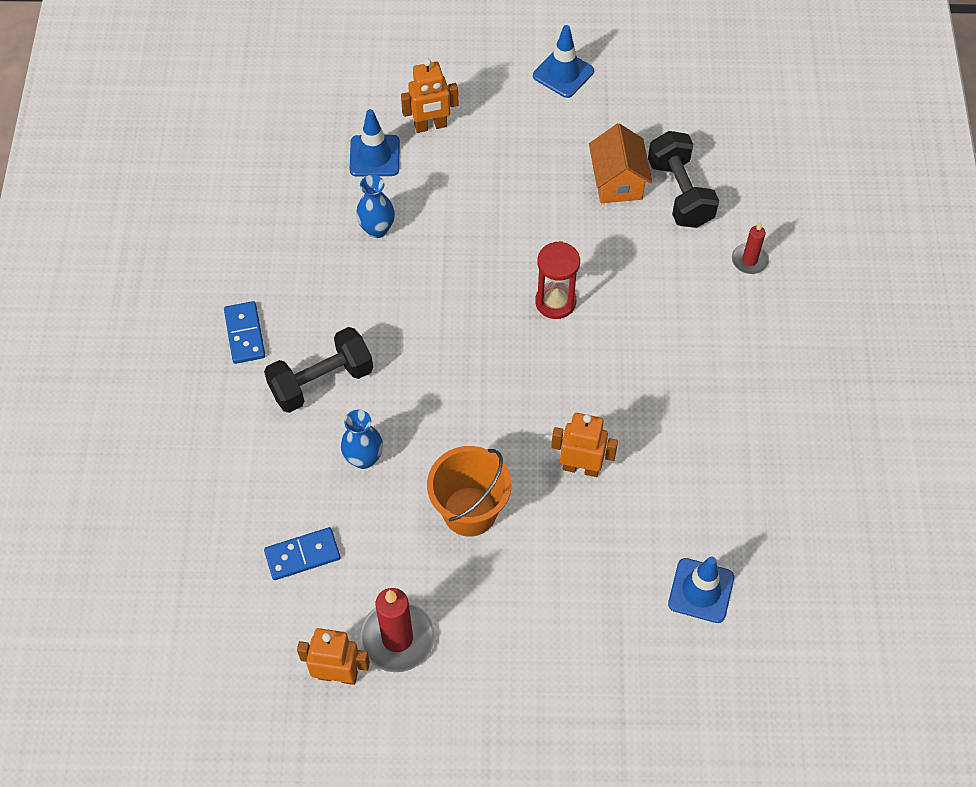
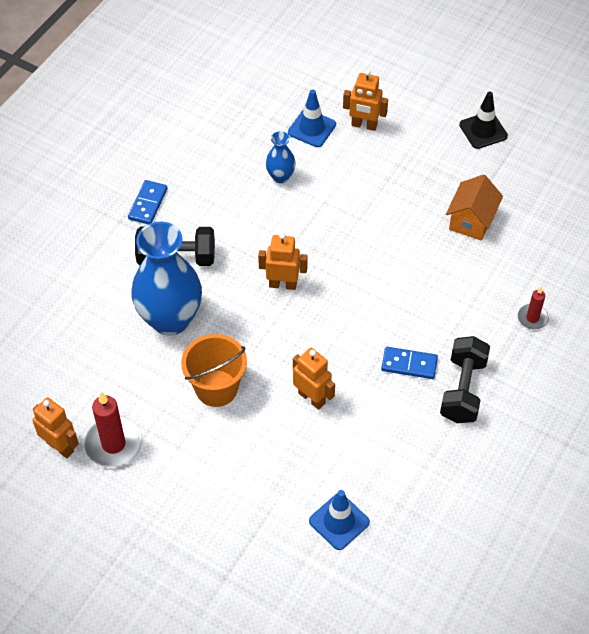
camera: 30 degrees right, 5 degrees down
blue domino [264,527,341,580] -> blue domino moved to [381,347,438,379]
blue vase [341,410,383,469] -> blue vase [131,222,202,336], size x2.14
blue traffic cone [533,25,594,98] -> black traffic cone [459,92,508,149]
red hourglass [535,241,580,319] -> none
black dumbbell [648,131,719,228] -> black dumbbell moved to [440,336,490,423]
none -> orange robot [258,233,308,290]

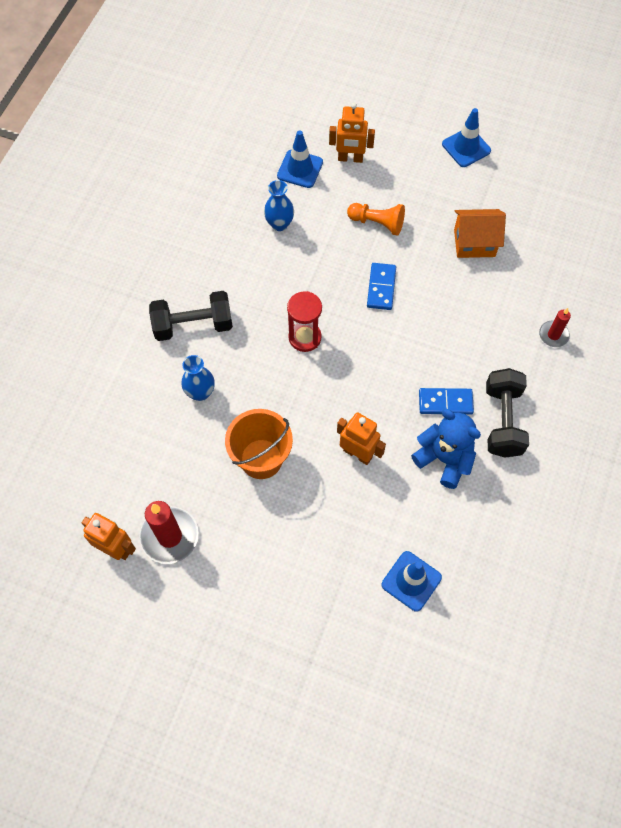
camera: 10 degrees left, 10 degrees up
blue domino [128,180,168,224] -> blue domino moved to [367,263,396,310]
blue vase [131,222,202,336] -> blue vase [182,355,215,401], size x0.47
orange robot [258,233,308,290] -> red hourglass [287,291,322,352]
orange house [446,175,503,241] -> orange house turned 75 degrees clockwise [454,209,506,258]
black traffic cone [459,92,508,149] -> blue traffic cone [442,108,491,167]
none -> orange pawn [347,203,405,236]
none -> blue teddy bear [411,409,481,489]

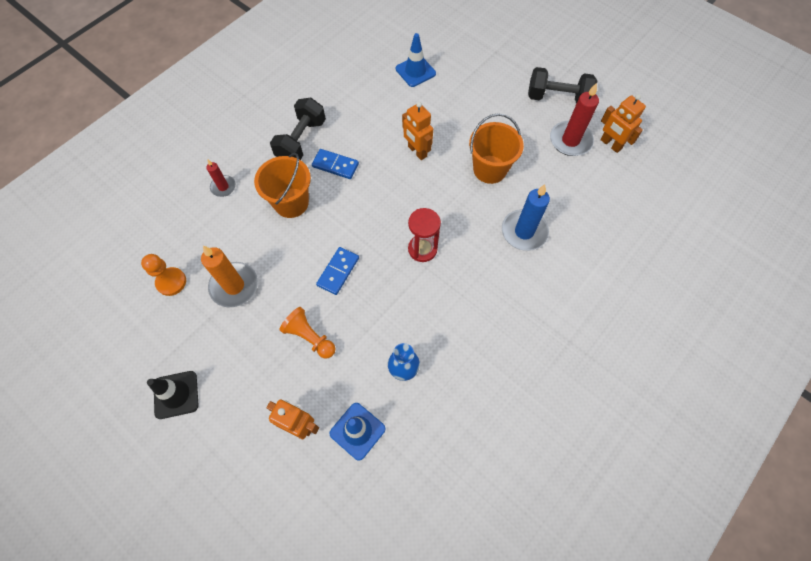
camera: 160 degrees left, 0 degrees up
black dumbbell [149,291,233,341] -> black dumbbell moved to [528,67,597,104]
blue vase [182,355,215,401] -> blue candle [502,184,550,251]
blue teddy bear [411,409,481,489] -> none
blue traffic cone [442,108,491,167] -> black traffic cone [147,371,198,419]
orange house [454,209,506,258] -> orange candle [201,246,258,307]
none -> orange pawn [141,254,186,296]
none -> orange bucket [254,153,311,218]

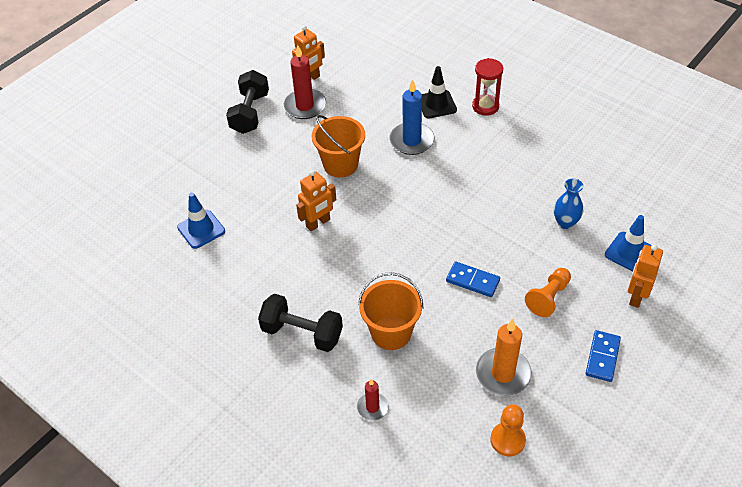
camera: 90 degrees left, 15 degrees down
black traffic cone [147,371,198,419] -> black traffic cone moved to [422,66,457,118]
blue domino [312,149,359,179] -> blue domino moved to [585,330,621,382]
red hourglass [408,208,441,262] -> red hourglass moved to [472,58,503,116]

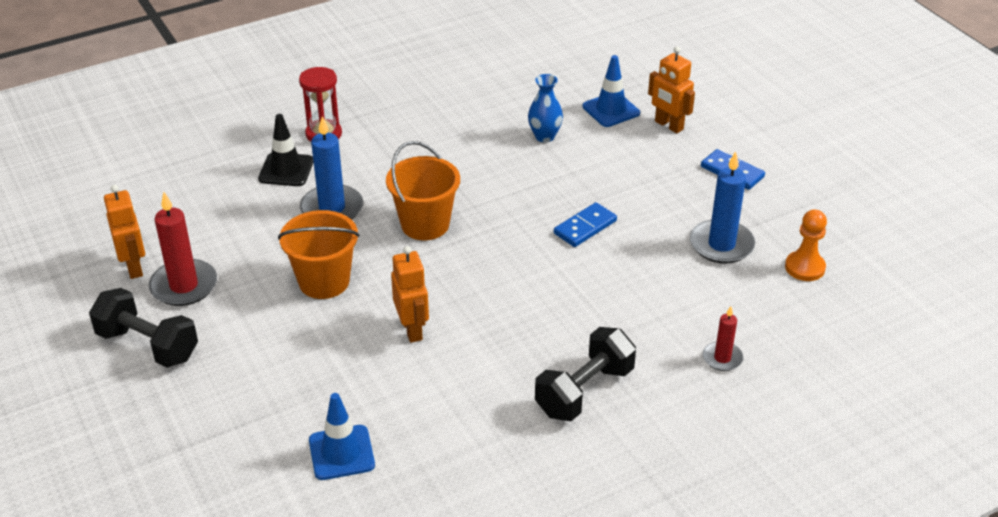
camera: 70 degrees left, 10 degrees down
orange bucket [358,272,423,350] -> orange bucket moved to [386,141,460,240]
orange candle [476,319,532,396] -> blue candle [690,151,755,264]
orange pawn [525,268,571,317] -> none

